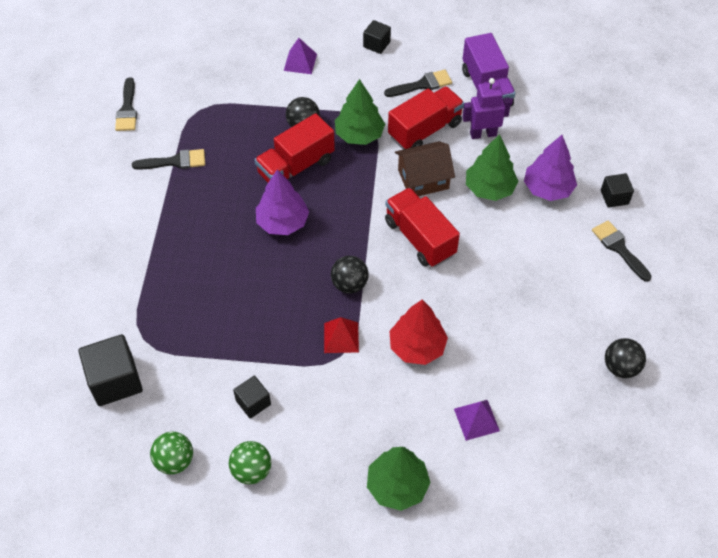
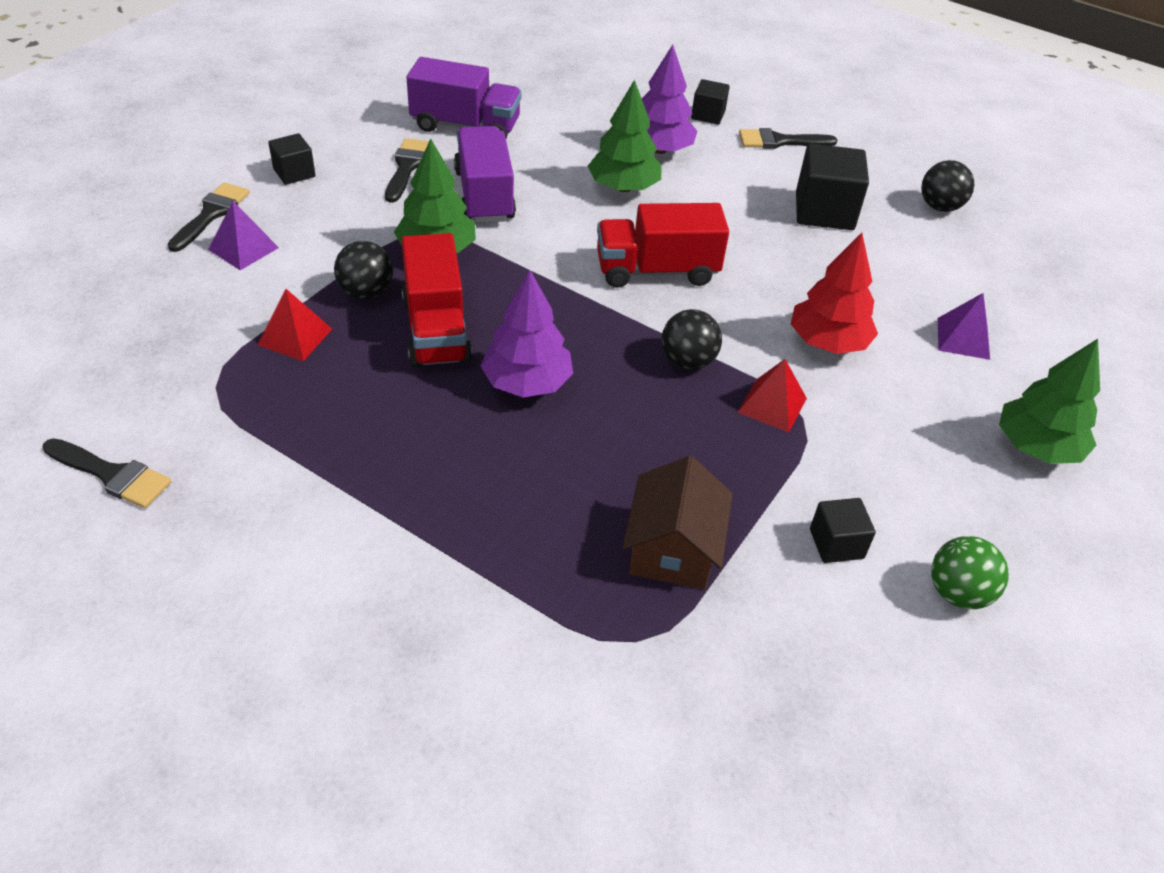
camera: 65 degrees left, 10 degrees down
black cube [78,334,143,406] -> black cube moved to [796,144,869,230]
black brush [132,149,205,170] -> black brush moved to [168,182,250,252]
green ball [150,432,193,474] -> none
red truck [388,86,464,150] -> purple truck [454,126,516,223]
brown house [395,141,455,196] -> brown house moved to [622,456,733,590]
purple robot [462,78,511,139] -> none
none -> red pyramid [258,289,332,361]

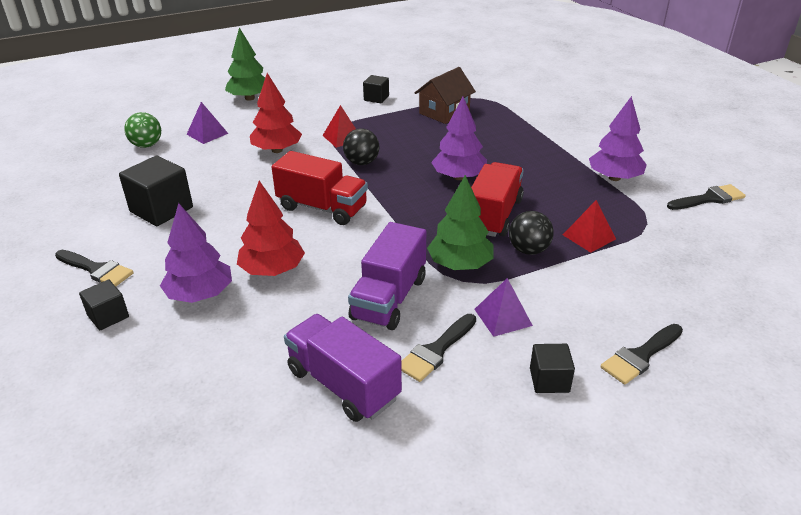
camera: 145 degrees left, 10 degrees down
black brush [42,438,171,508] -> black brush turned 105 degrees clockwise [667,184,746,210]
purple pyramid [208,201,279,270] -> purple pyramid moved to [474,278,533,337]
green tree [588,80,662,192] -> red tree [237,181,305,276]
black ball [921,160,974,212] -> none
green ball [932,536,1009,609] -> green ball moved to [124,112,161,148]
none -> purple tree [589,96,647,181]

